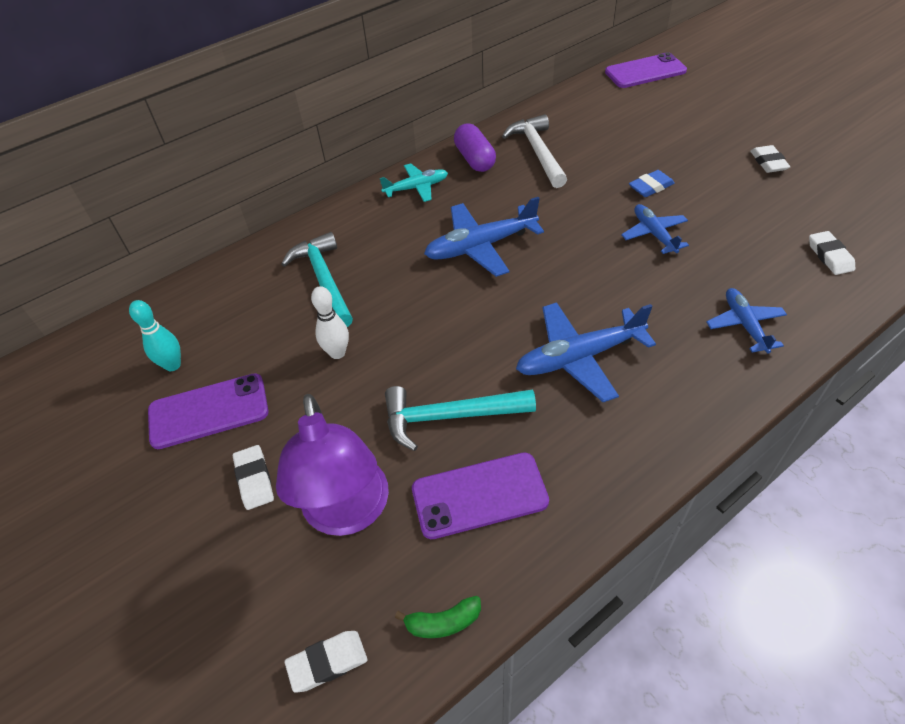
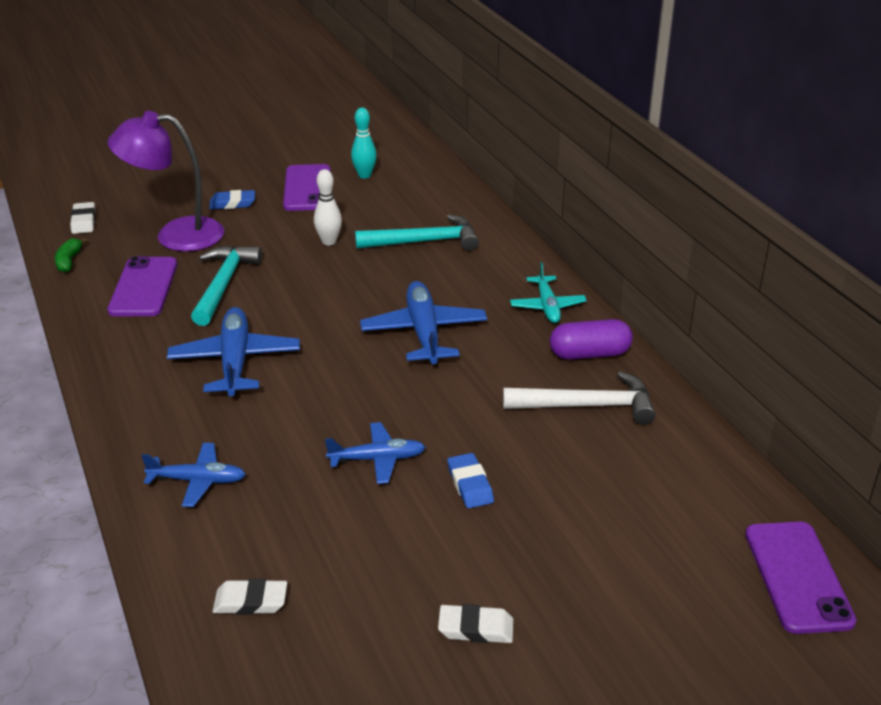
camera: 100 degrees right, 15 degrees down
white eraser [233,445,274,510] -> blue eraser [209,190,255,209]

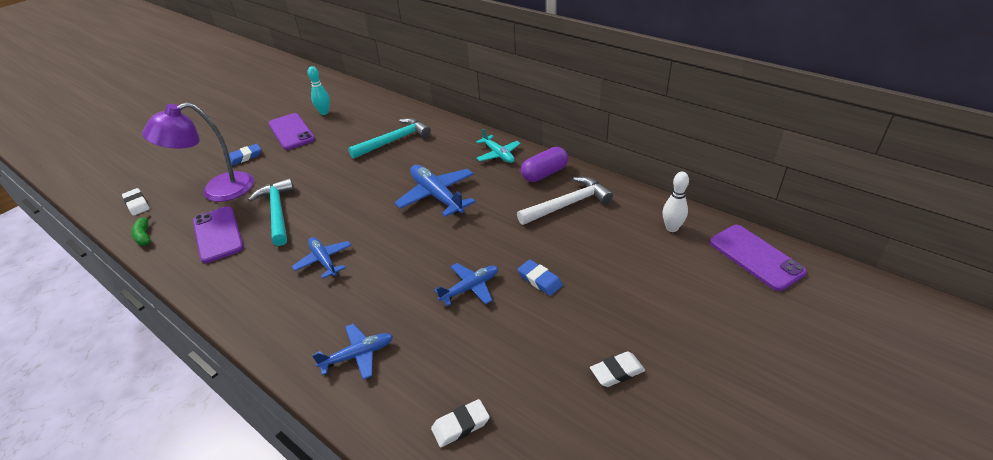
camera: 25 degrees left, 5 degrees up
blue plane [167,307,300,396] -> blue plane [292,237,352,279], size x0.62
white bowling pin [314,169,342,246] -> white bowling pin moved to [663,172,689,232]

